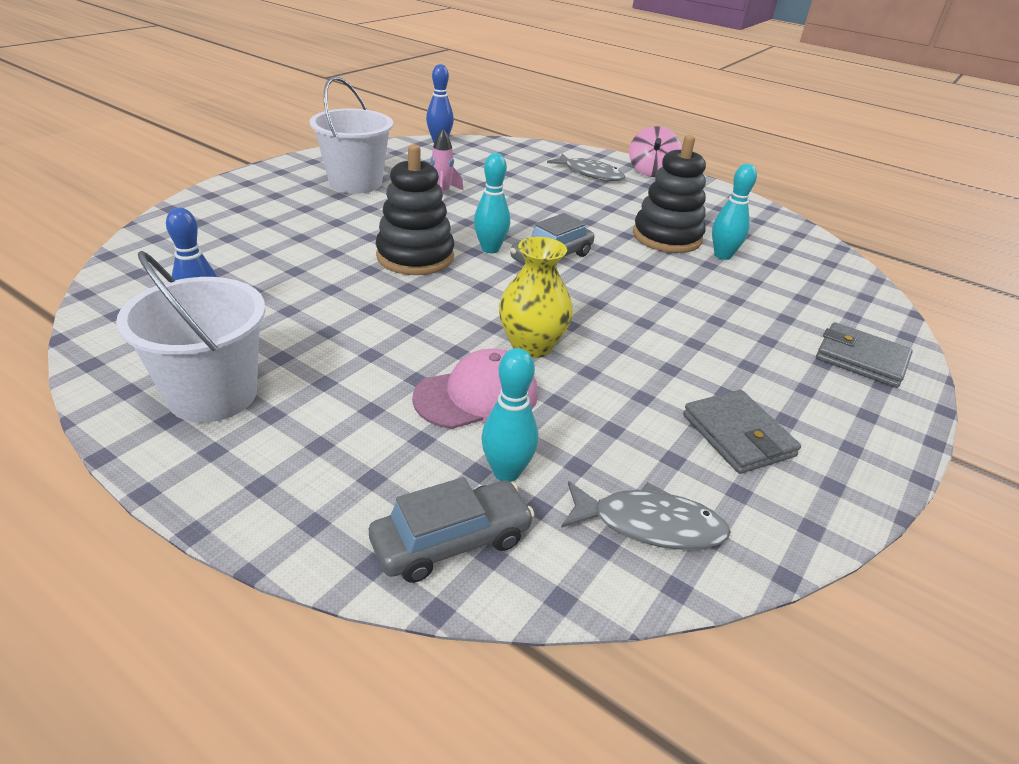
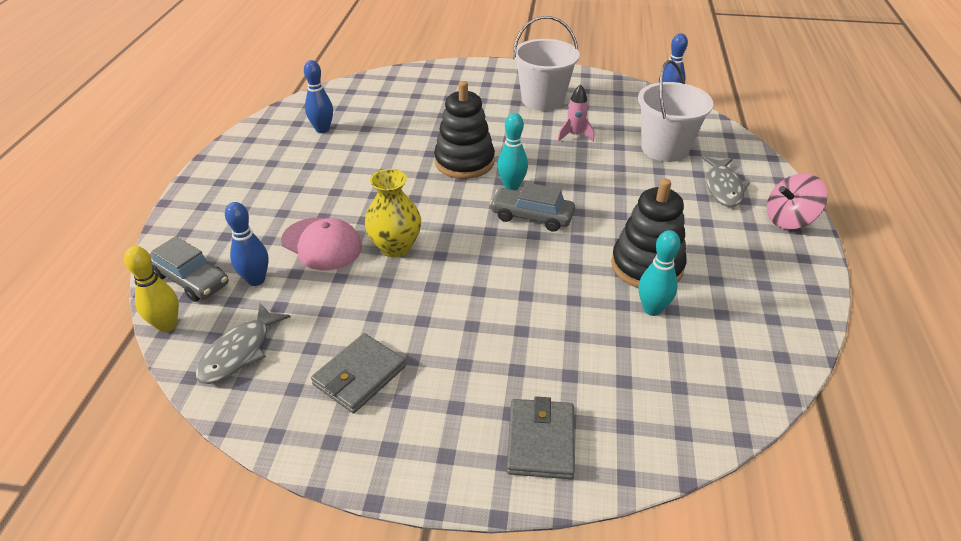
camera: 65 degrees right, 5 degrees up
white bucket [116,251,266,422] -> white bucket moved to [638,60,713,162]
turquoise bowling pin [481,348,538,482] -> blue bowling pin [225,202,269,286]
grey fish [561,481,731,550] -> grey fish turned 45 degrees clockwise [196,304,291,384]
none -> yellow bowling pin [124,246,179,332]

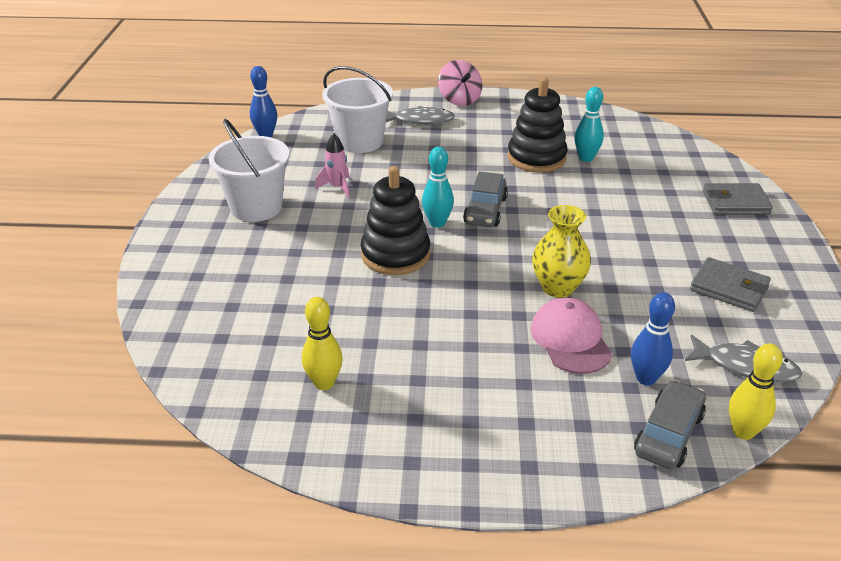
camera: 95 degrees left, 5 degrees down
pink cap [281,218,362,270] -> pink cap turned 45 degrees counterclockwise [531,297,612,374]
blue bowling pin [304,60,333,133] -> yellow bowling pin [302,297,342,390]

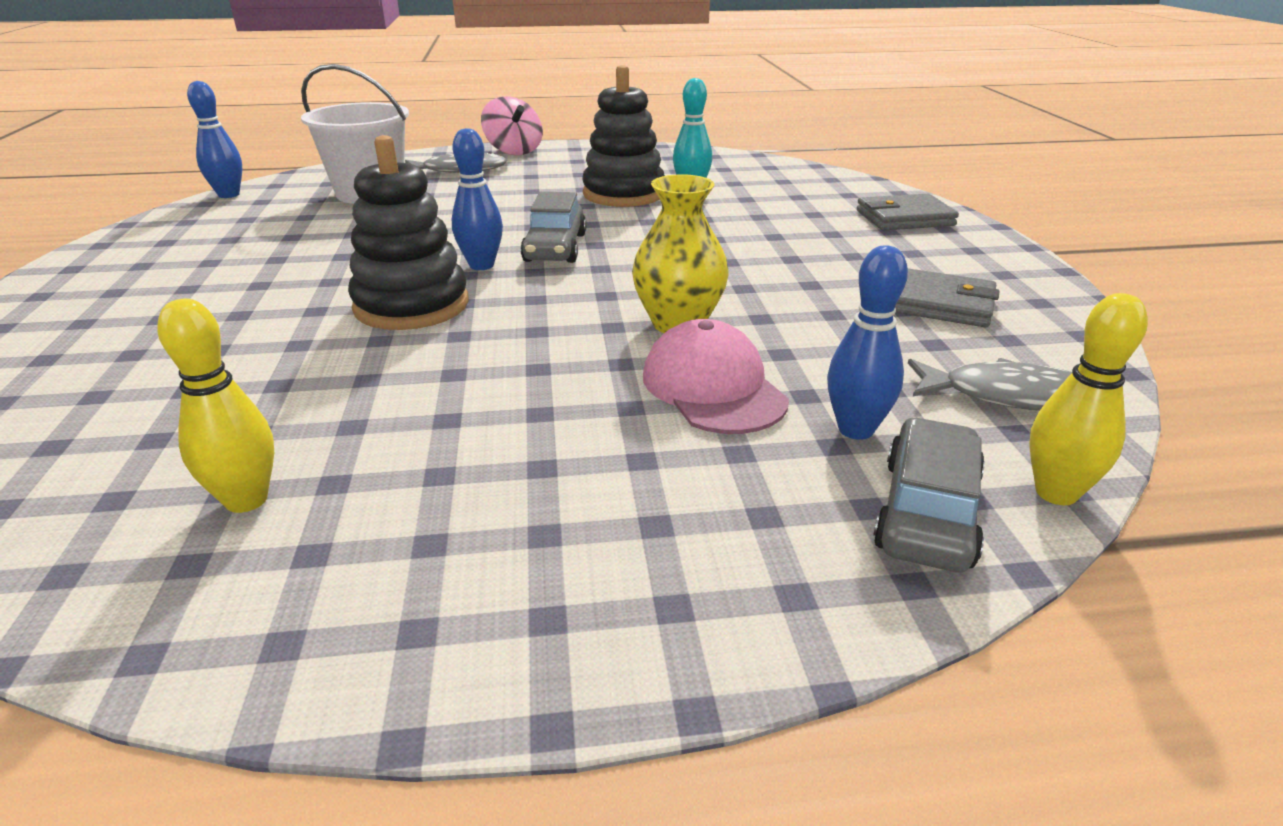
camera: 10 degrees left, 5 degrees down
white bucket [208,119,290,222] -> none
pink rocket [315,133,350,198] -> none
turquoise bowling pin [422,146,454,228] -> blue bowling pin [452,128,503,270]

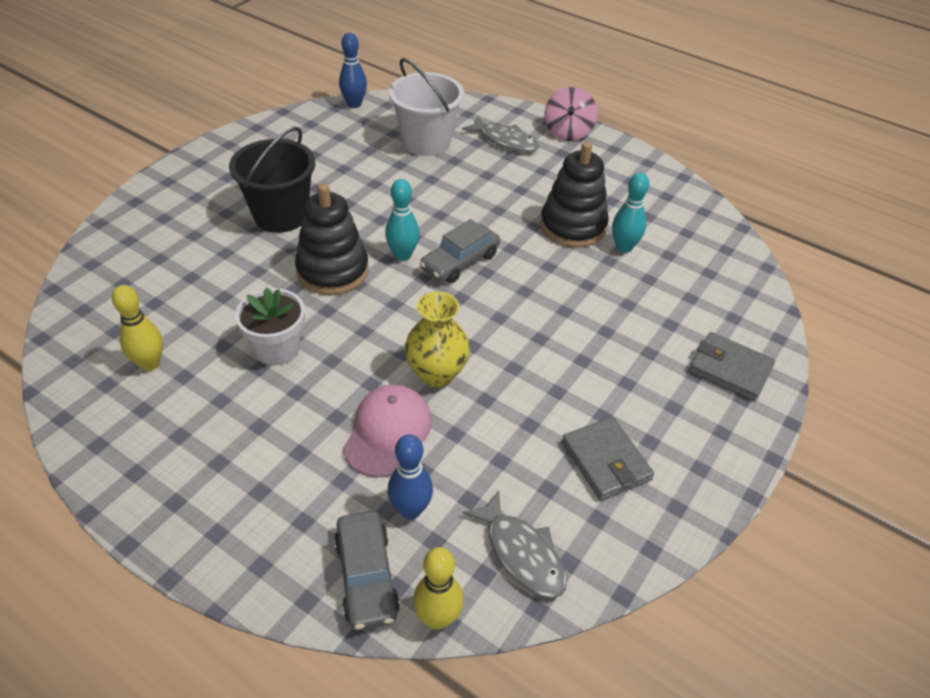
camera: 40 degrees right, 15 degrees up
blue bowling pin [452,128,503,270] -> turquoise bowling pin [385,179,420,261]
grey car [873,417,985,572] -> grey car turned 105 degrees clockwise [334,511,400,630]
none -> black bucket [229,127,315,233]
none -> white flower pot [235,287,305,365]

